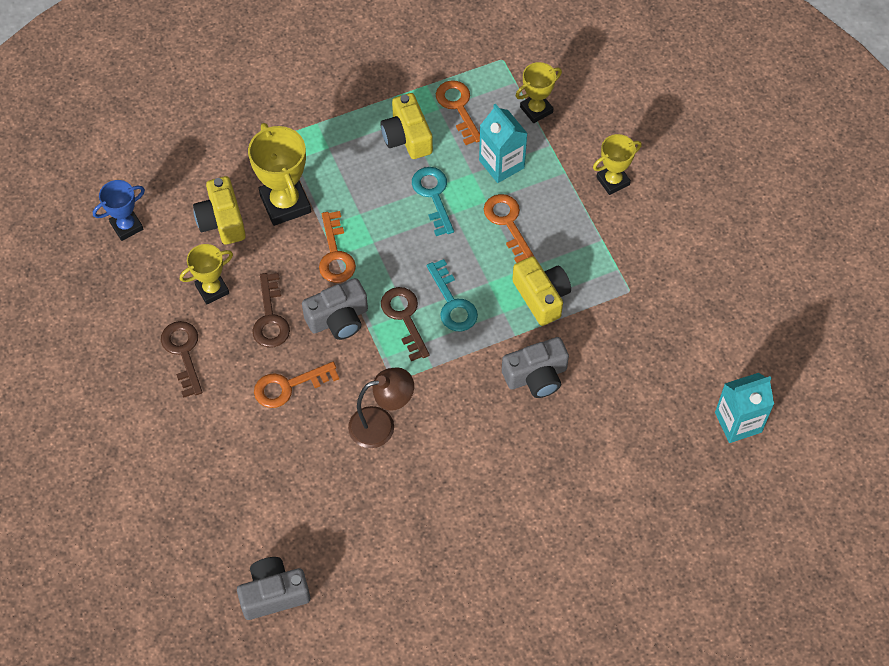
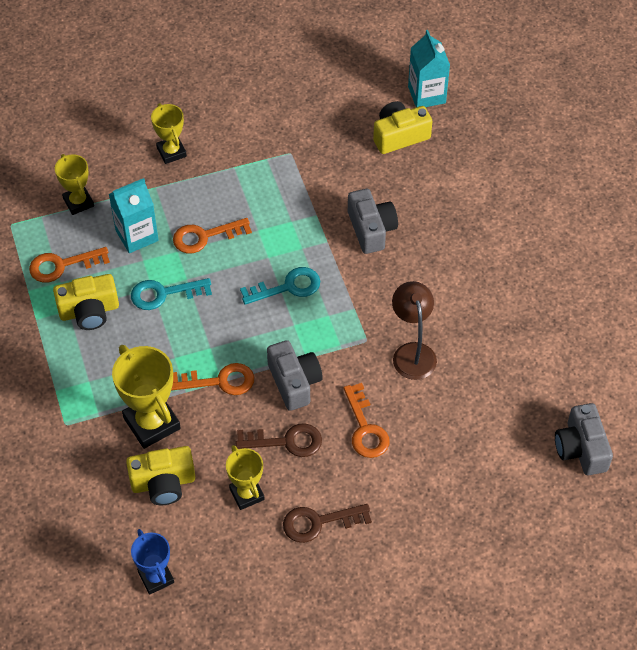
camera: 85 degrees left, 5 degrees down
yellow trophy [248,123,311,226] -> yellow trophy turned 75 degrees clockwise [112,345,181,449]
brown key [381,287,430,361] -> none
yellow camera [512,256,571,326] -> yellow camera moved to [373,101,432,154]

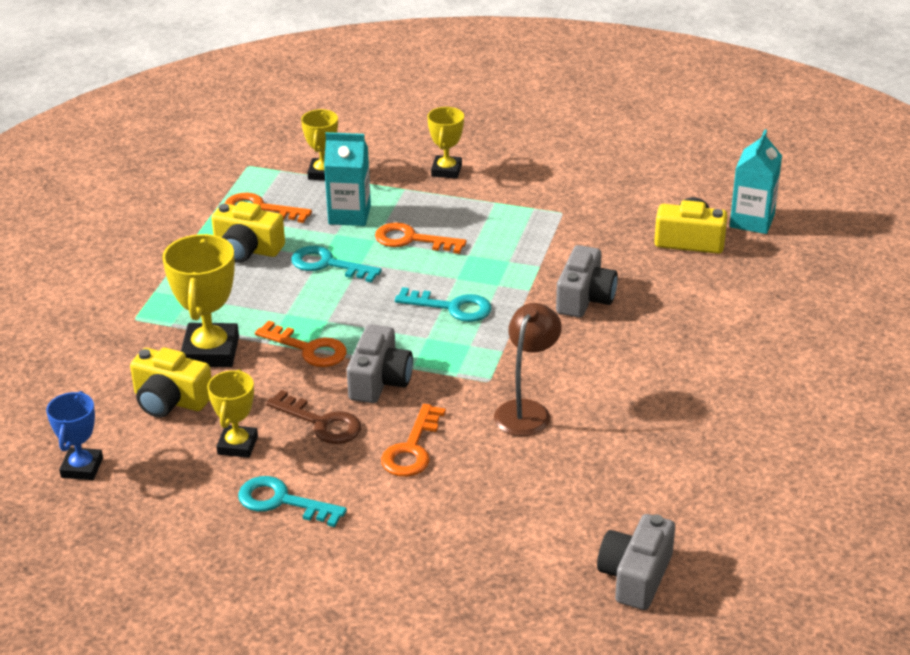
camera: 35 degrees right, 20 degrees down
brown key [283,504,372,543] -> turquoise key [238,476,347,527]

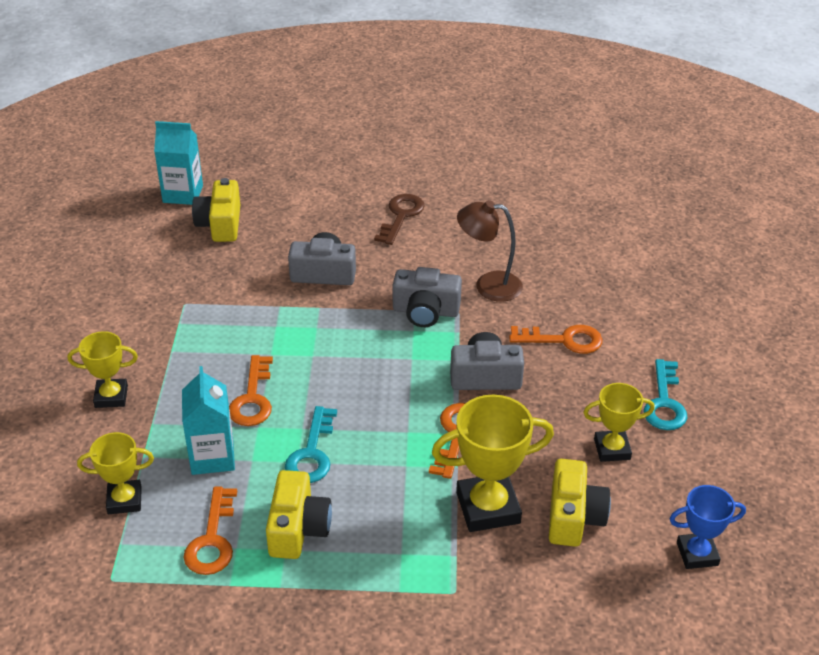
camera: 105 degrees left, 5 degrees up
brown key [266,390,361,444] -> brown key moved to [374,194,425,245]
turquoise key [395,287,492,322] -> none
grey camera [597,514,675,610] -> grey camera moved to [393,267,462,327]

